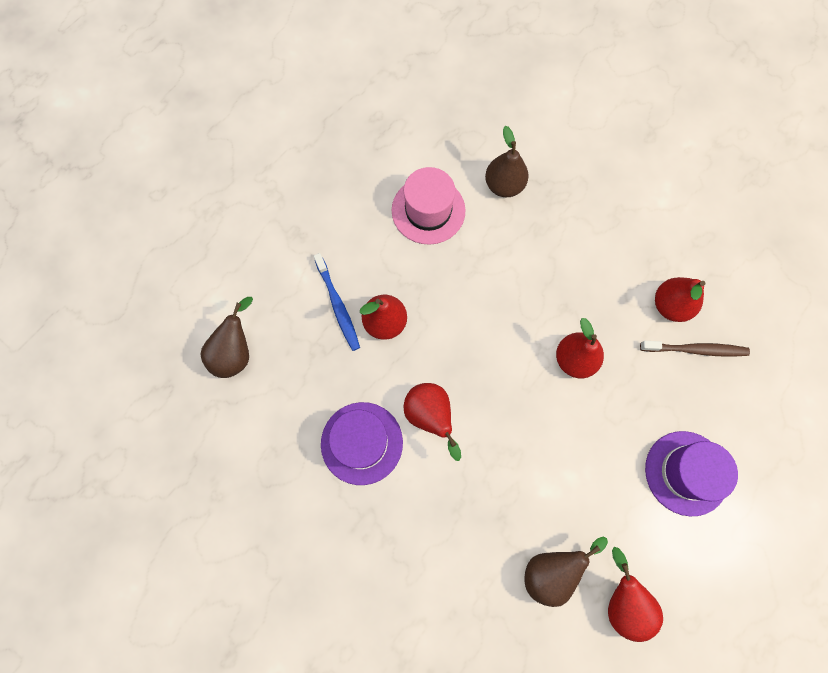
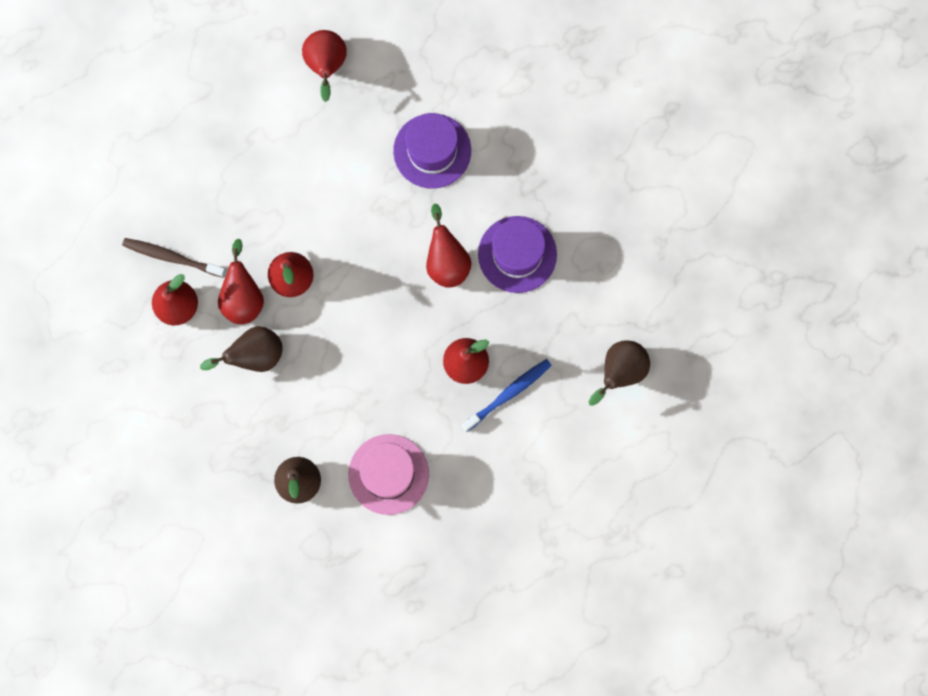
camera: 165 degrees left, 5 degrees up
blue toothbrush [314,253,360,351] -> blue toothbrush turned 60 degrees clockwise [462,359,552,432]
brown pear [524,537,608,607] -> brown pear moved to [200,326,283,372]
purple hat [645,431,738,516] -> purple hat moved to [393,113,471,189]
none -> red pear [218,238,264,324]

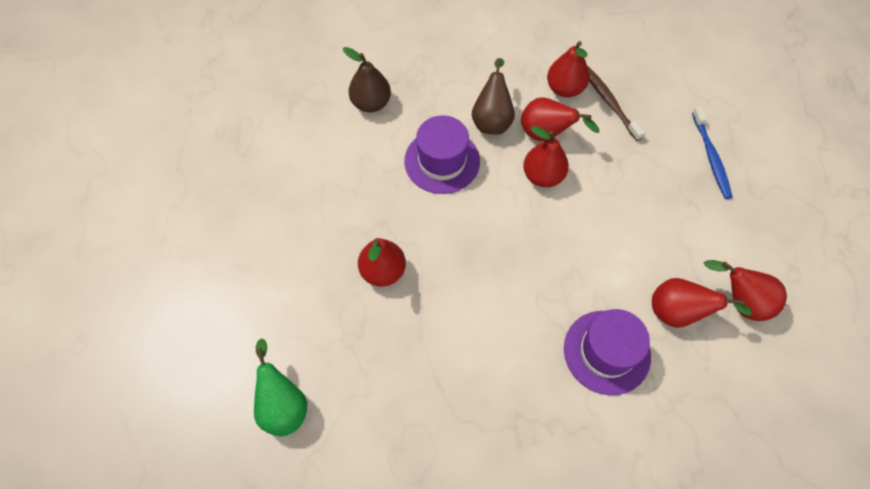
camera: 120 degrees right, 15 degrees down
brown toothbrush [122,238,226,278] -> brown toothbrush turned 75 degrees counterclockwise [587,66,645,141]
pink hat [348,434,429,515] -> none
red pear [426,204,472,288] -> red pear moved to [652,278,752,328]
blue toothbrush [462,359,552,432] -> blue toothbrush moved to [692,107,732,199]
purple hat [478,216,557,293] -> purple hat moved to [404,115,480,194]
brown pear [588,340,650,406] -> green pear [254,339,307,436]

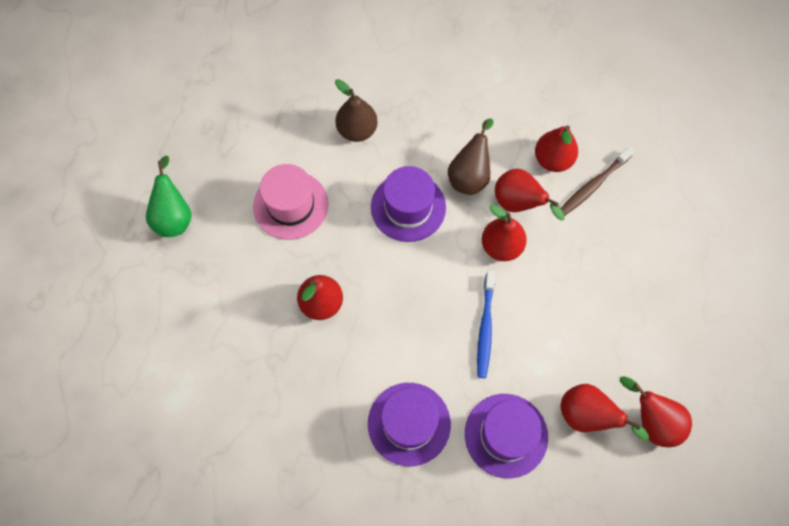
camera: 15 degrees right, 5 degrees up
green pear [254,339,307,436] -> green pear moved to [146,156,192,237]
brown toothbrush [587,66,645,141] -> brown toothbrush turned 120 degrees counterclockwise [561,147,635,216]
blue toothbrush [692,107,732,199] -> blue toothbrush moved to [477,271,495,378]
none -> pink hat [253,164,328,240]
none -> purple hat [368,383,451,466]

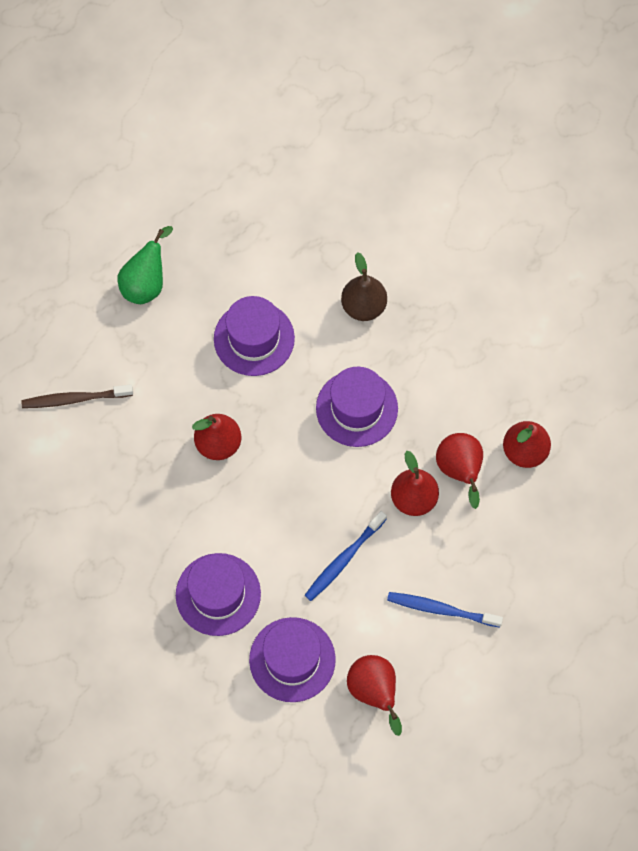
camera: 35 degrees right, 0 degrees up
pink hat [253,164,328,240] -> purple hat [214,296,295,376]
brown pear [448,119,494,195] -> none
brown toothbrush [561,147,635,216] -> brown toothbrush moved to [21,384,133,408]
red pear [620,376,692,447] -> none
none -> blue toothbrush [387,592,503,628]

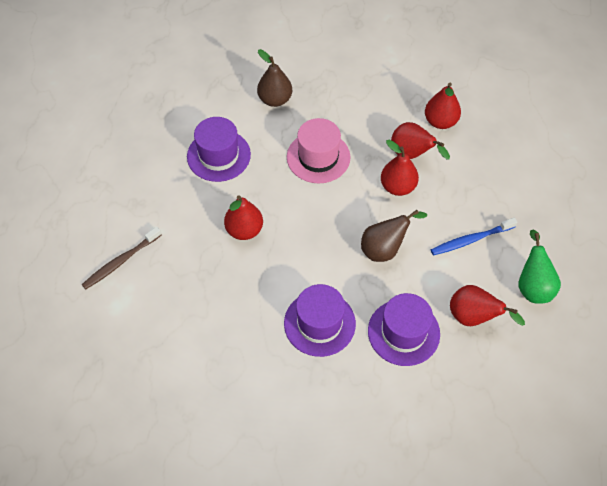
camera: 35 degrees left, 10 degrees down
green pear [117,226,173,304] -> green pear moved to [519,229,561,304]
blue toothbrush [304,511,387,601] -> brown pear [361,210,427,262]
purple hat [316,367,398,447] -> pink hat [287,118,351,183]

